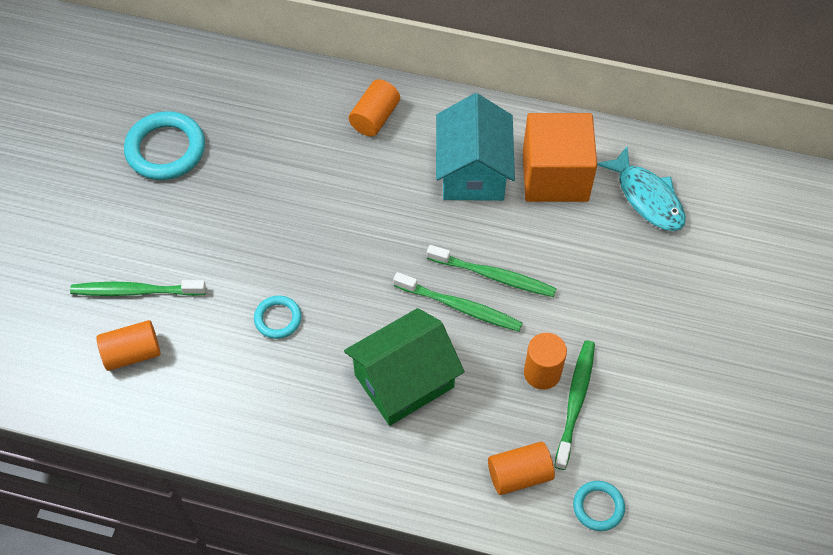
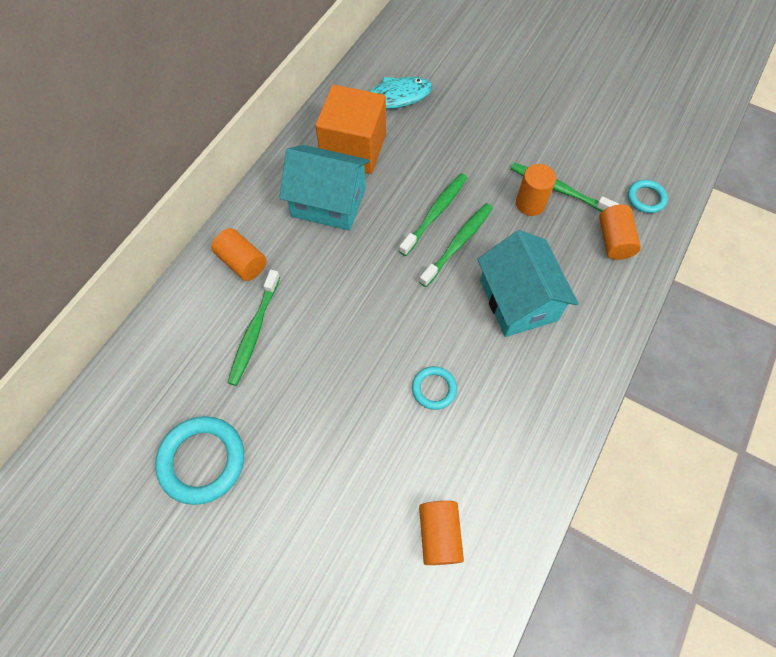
camera: 75 degrees left, 5 degrees up
green toothbrush [70,280,206,296] -> green toothbrush moved to [228,270,280,386]
green house [344,308,465,426] -> turquoise house [477,230,578,337]

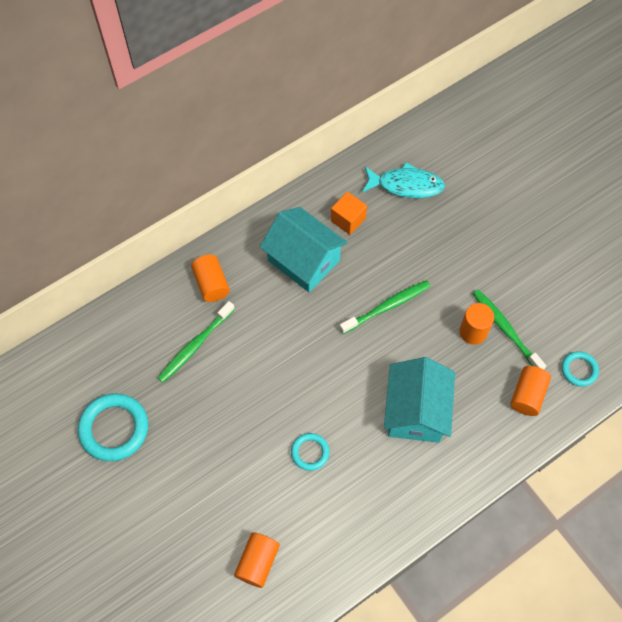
camera: 25 degrees right, 0 degrees up
orange cube [315,85,386,174] -> orange cube [331,192,367,235], size x0.52
green toothbrush [419,203,493,287] -> none

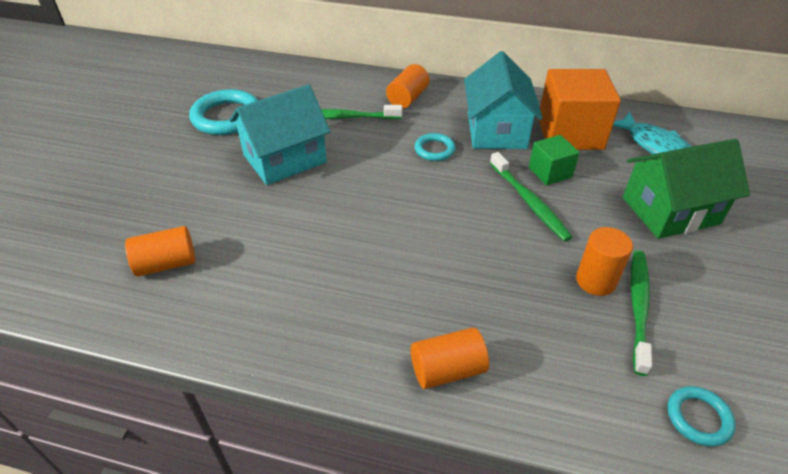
camera: 50 degrees right, 20 degrees down
turquoise ring [291,433,329,471] -> turquoise ring moved to [415,133,455,161]
orange cube [331,192,367,235] -> orange cube [538,69,621,150], size x1.91
green toothbrush [340,280,431,334] -> green toothbrush turned 45 degrees clockwise [490,152,572,242]
turquoise house [384,357,455,443] -> turquoise house moved to [229,85,331,185]
orange cylinder [510,366,551,416] -> orange cylinder moved to [411,327,489,389]
none -> green cube [529,135,580,186]
none -> green house [623,139,750,239]

